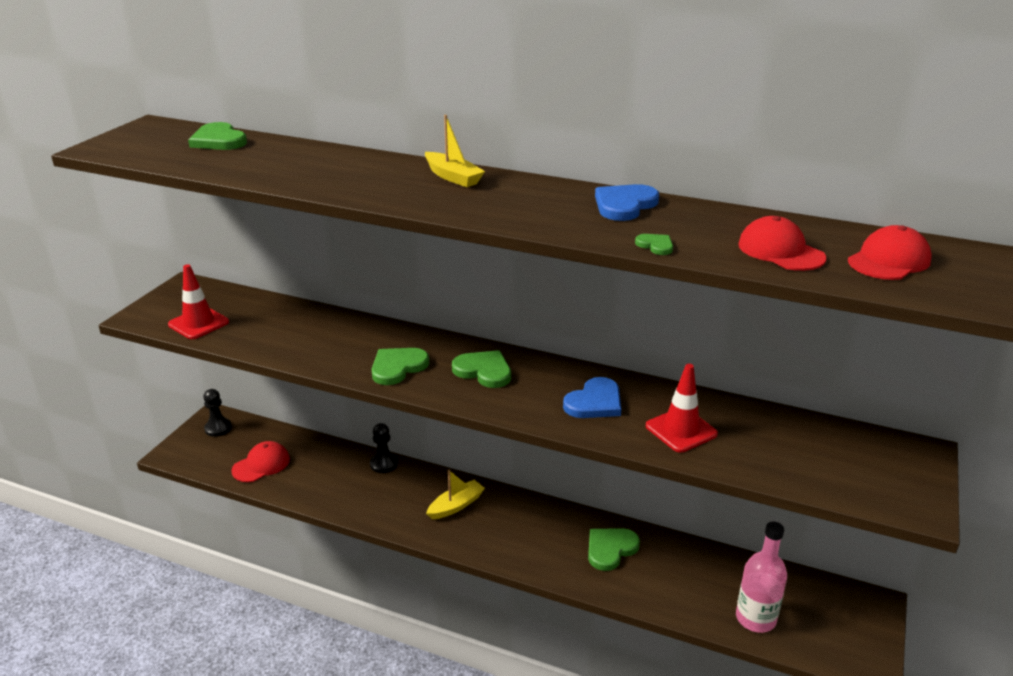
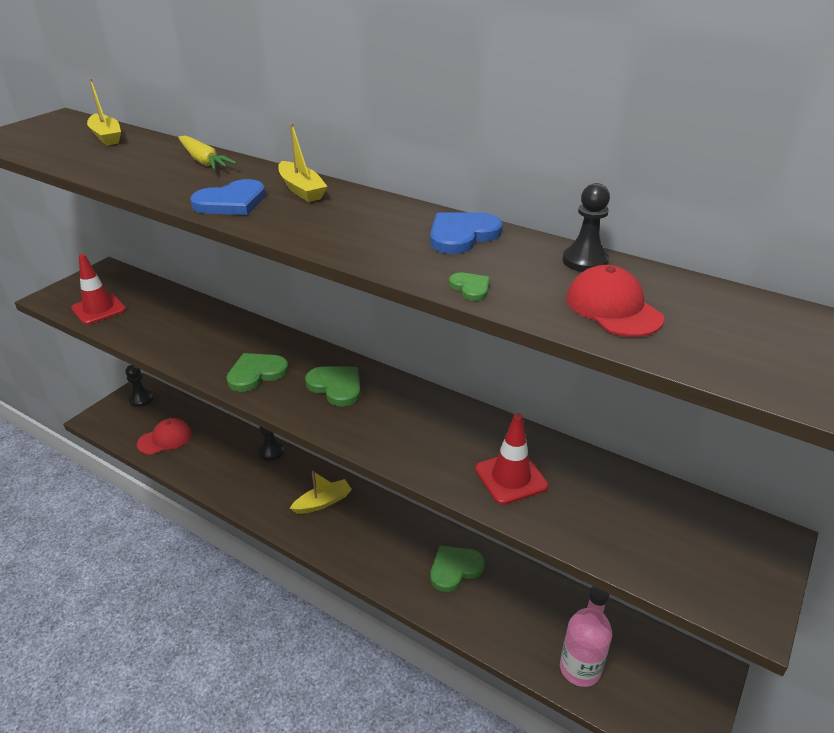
camera: 10 degrees right, 5 degrees up
green heart [188,122,247,150] -> yellow boat [87,78,121,145]
blue heart [563,377,621,418] -> blue heart moved to [190,179,266,215]
red cap [848,225,932,280] -> none
none -> yellow carrot [178,136,237,170]
none -> black pawn [563,183,610,272]

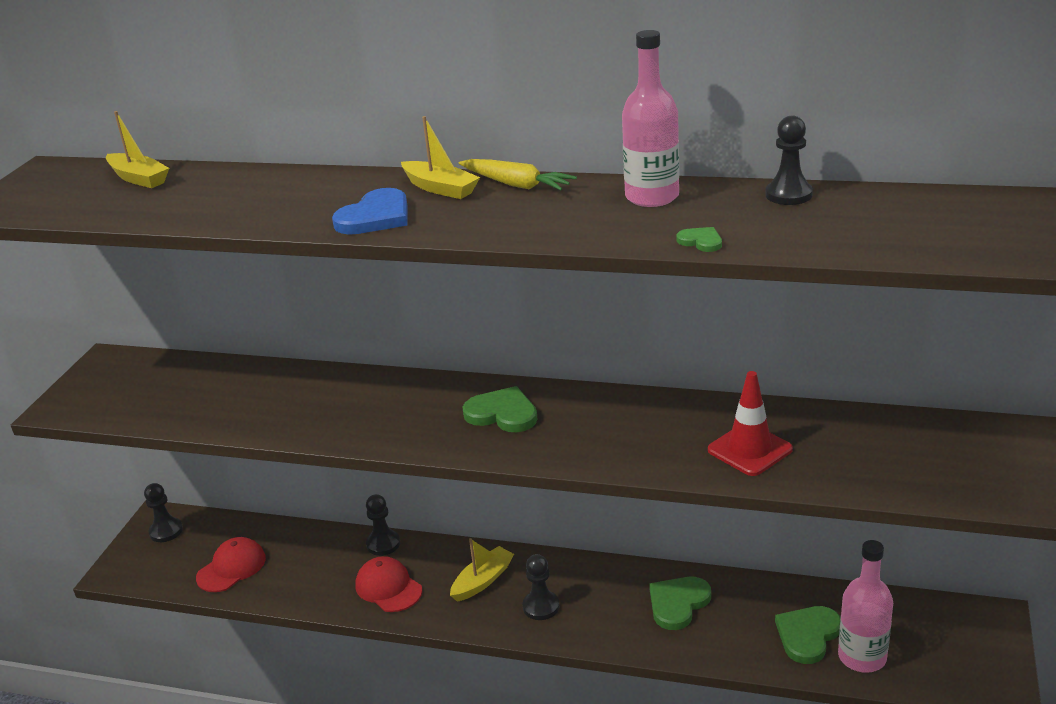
camera: 15 degrees left, 5 degrees down
red traffic cone [71,254,126,325] -> none
yellow carrot [178,136,237,170] -> yellow carrot moved to [459,159,577,191]
green heart [226,353,289,392] -> green heart moved to [775,606,840,664]
blue heart [430,213,503,254] -> pink bottle [622,30,679,207]
red cap [566,265,664,337] -> red cap moved to [355,556,422,612]
none -> black pawn [523,554,559,620]

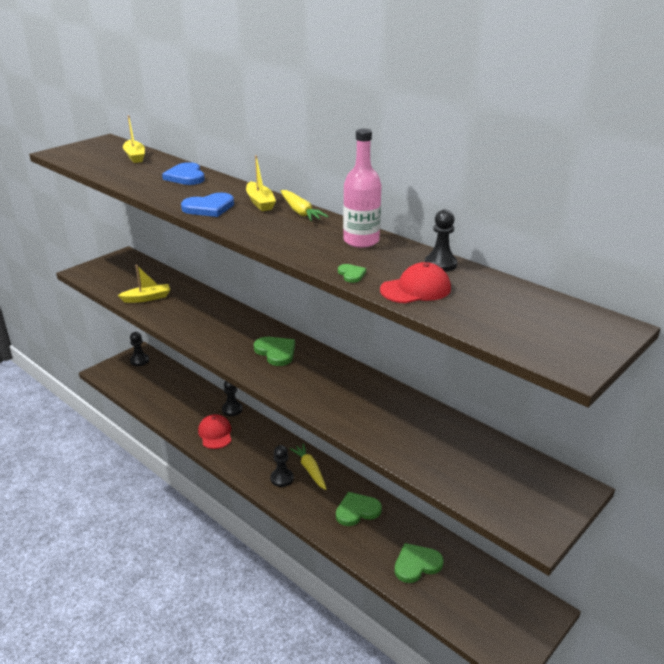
camera: 25 degrees right, 0 degrees up
red cap [196,537,266,592] -> red cap moved to [380,262,451,304]
yellow boat [450,538,514,602] -> yellow boat moved to [118,265,170,303]
red traffic cone [708,371,793,476] -> none
pink bottle [838,540,893,673] -> none
none -> blue heart [162,162,205,185]
none -> yellow carrot [289,443,326,490]

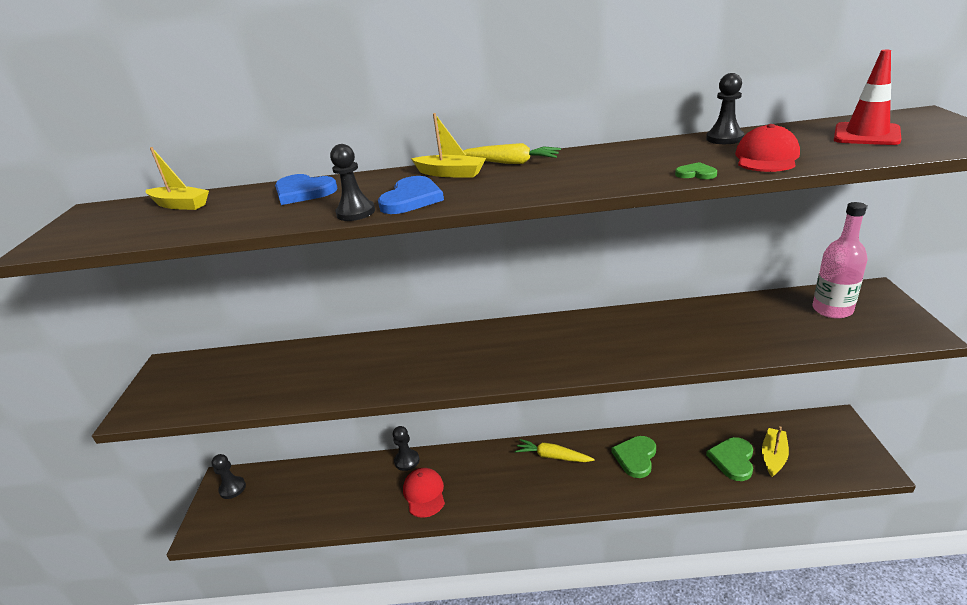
camera: 40 degrees left, 0 degrees up
yellow boat [118,265,170,303] -> yellow boat moved to [762,426,789,477]
red cap [198,414,231,449] -> red cap turned 45 degrees clockwise [403,468,445,518]
green heart [254,337,295,366] -> none
black pawn [270,445,294,487] -> black pawn moved to [330,144,375,221]
pink bottle [343,129,381,248] -> pink bottle moved to [812,202,868,319]
none -> red traffic cone [834,50,901,145]

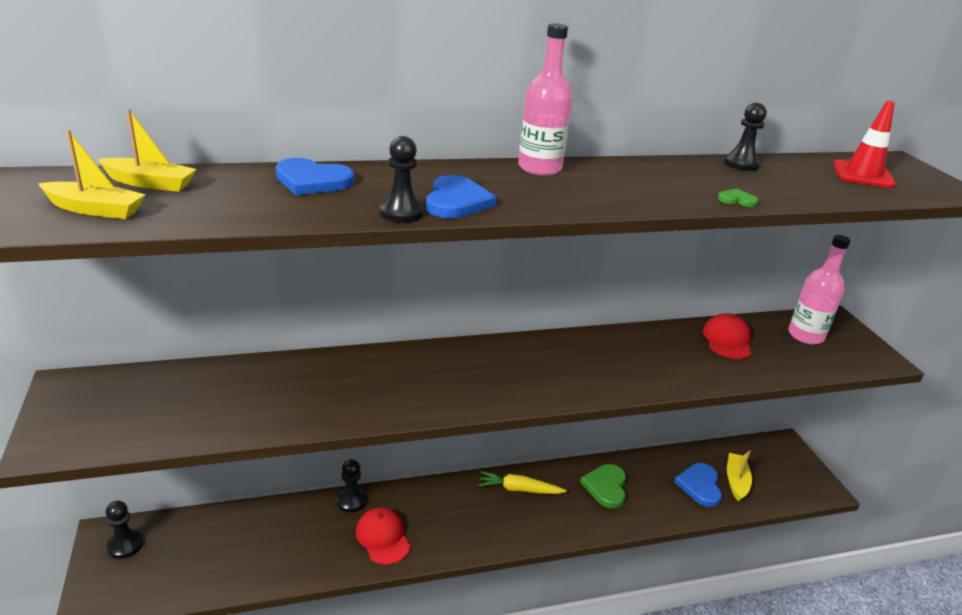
camera: 20 degrees left, 0 degrees up
yellow boat [411,113,486,178] -> yellow boat moved to [38,130,145,219]
yellow carrot [463,143,561,164] -> pink bottle [518,23,572,175]
green heart [706,437,753,481] -> blue heart [674,463,722,507]
red cap [735,124,800,172] -> red cap moved to [703,313,751,359]

